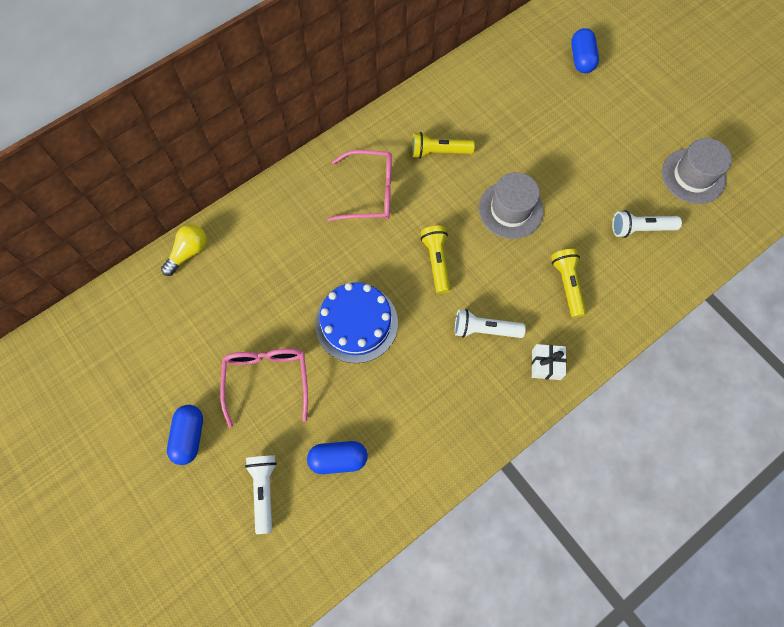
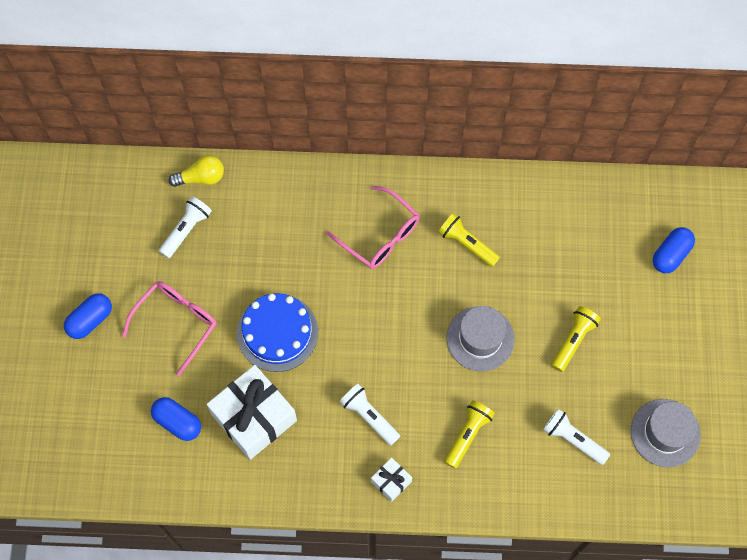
camera: 40 degrees right, 0 degrees up
white flashlight [245,455,277,534] -> white flashlight moved to [159,196,212,258]
yellow flashlight [421,226,450,294] -> yellow flashlight moved to [551,306,601,372]
none -> white gift [207,365,297,460]

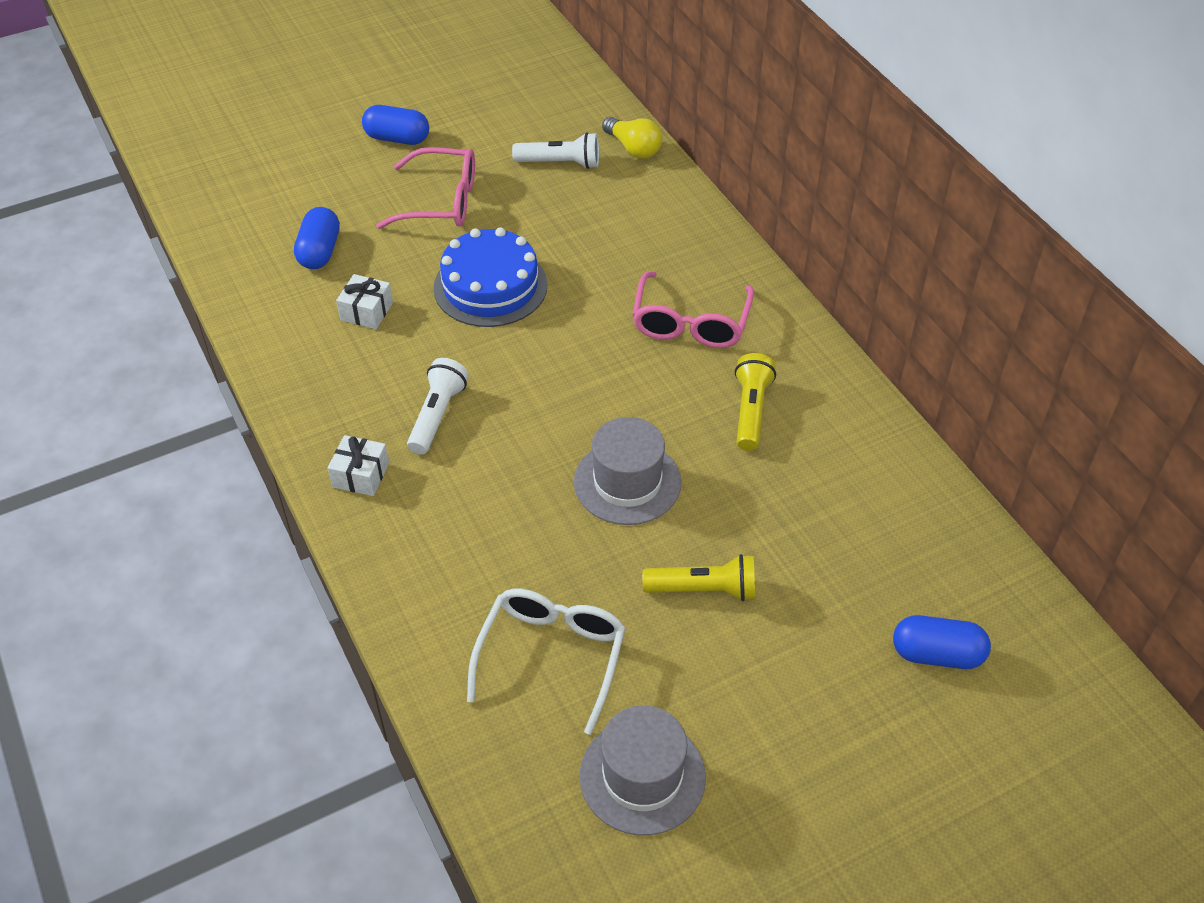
camera: 60 degrees right, 20 degrees down
white gift [207,365,297,460] -> white gift [336,274,393,329], size x0.47
yellow flashlight [444,400,495,469] -> none
white flashlight [543,409,610,465] -> white glasses [467,589,625,735]

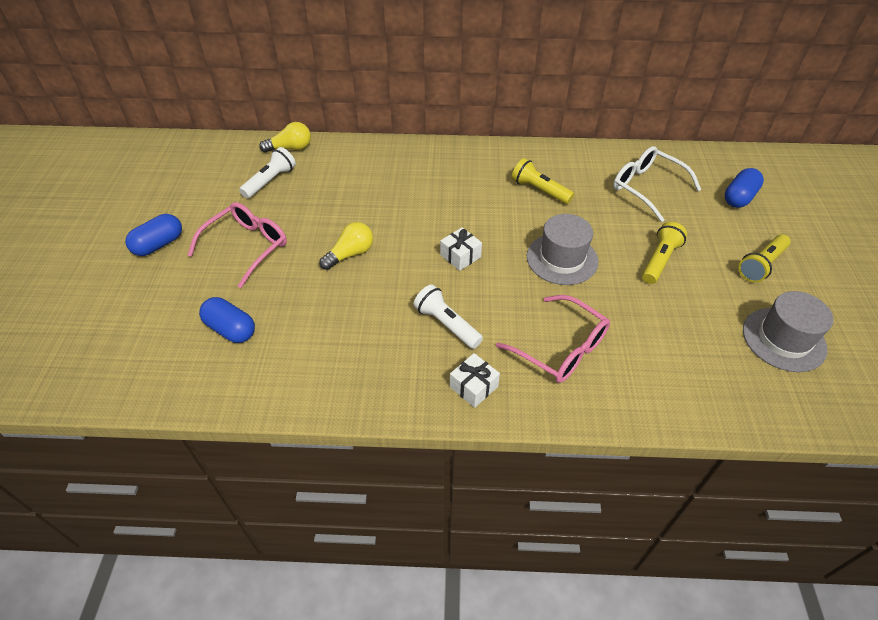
camera: 60 degrees left, 0 degrees up
white gift [336,274,393,329] -> white gift moved to [440,227,482,271]
blue cake [433,227,547,327] -> yellow light bulb [319,222,373,270]
white glasses [467,589,625,735] -> white glasses moved to [613,146,701,222]
pink glasses [632,272,754,348] -> pink glasses moved to [496,295,610,383]
none -> yellow flashlight [738,234,791,282]

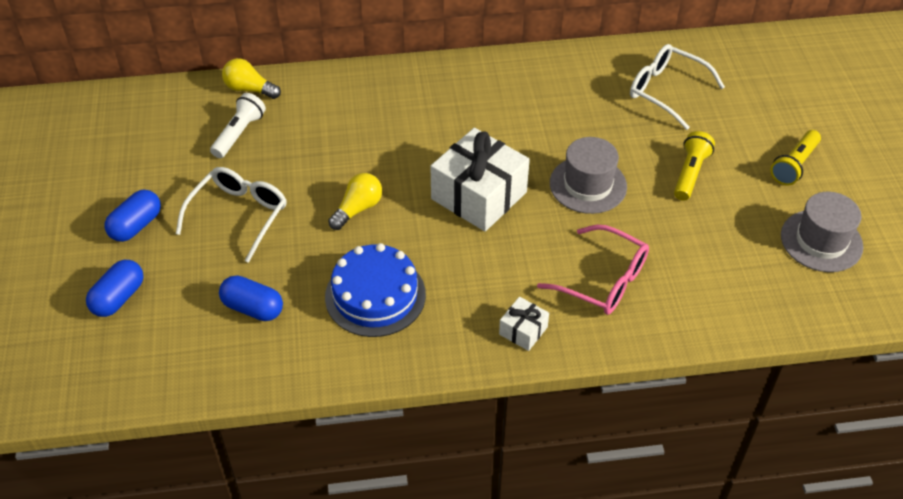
camera: 10 degrees left, 0 degrees up
pink glasses [187,202,287,288] -> white glasses [176,167,287,263]
yellow light bulb [259,122,311,153] -> yellow light bulb turned 135 degrees counterclockwise [222,58,281,99]
white flashlight [414,284,483,349] -> none
white gift [440,227,482,271] -> white gift [430,128,530,232], size x2.15
yellow flashlight [512,158,574,204] -> none
blue capsule [725,168,764,208] -> blue capsule moved to [86,260,143,317]
none -> blue cake [325,243,426,337]

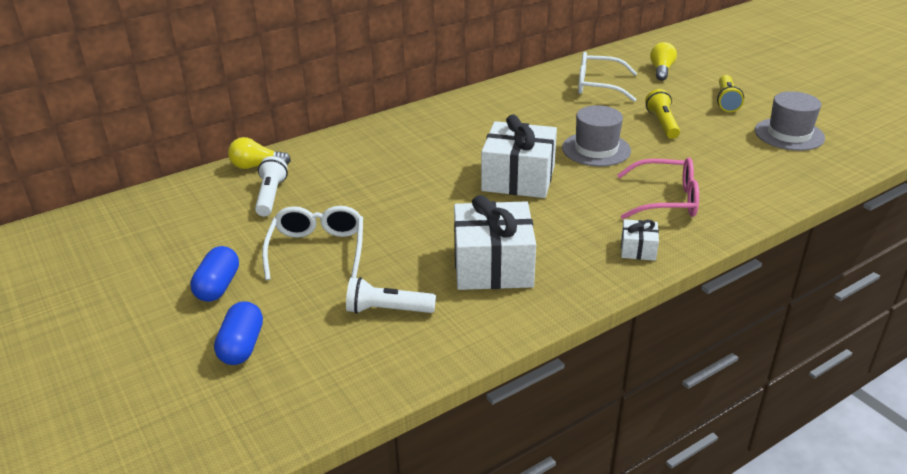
camera: 25 degrees left, 15 degrees down
blue capsule [219,275,283,321] -> white flashlight [346,277,436,314]
blue cake [325,243,426,337] -> white gift [454,195,536,290]
yellow light bulb [328,173,382,230] -> yellow light bulb moved to [650,42,677,81]

